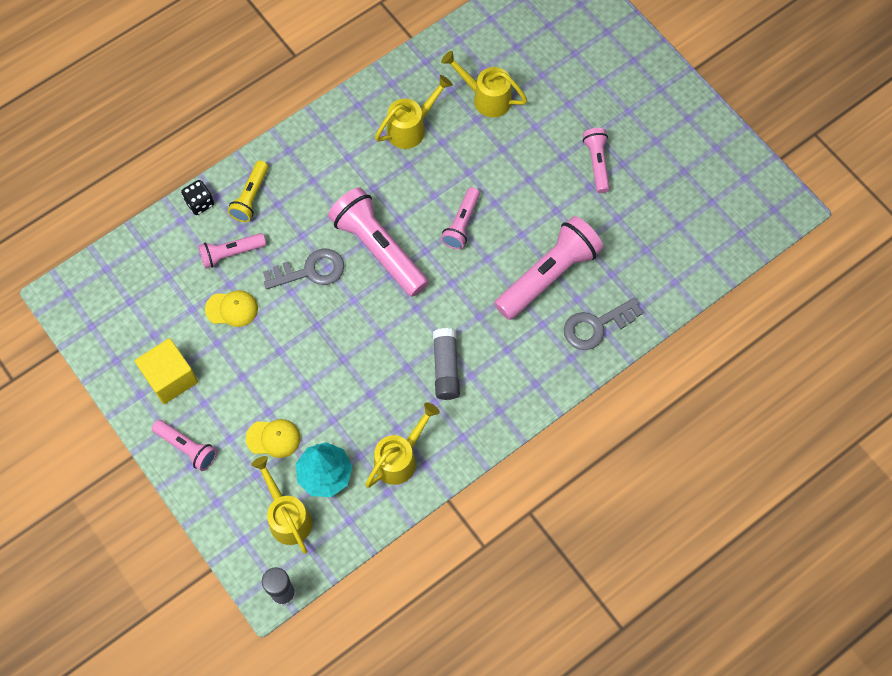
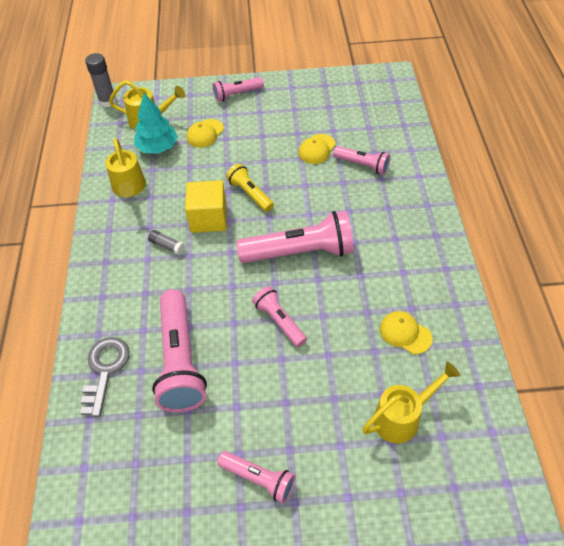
camera: 125 degrees right, 15 degrees down
yellow cube [135,338,198,404] -> yellow cube moved to [185,180,227,233]
black dice [181,180,214,215] -> none
pink flashlight [198,233,266,269] -> pink flashlight turned 105 degrees clockwise [333,146,391,175]
yellow flashlight [228,161,268,222] -> yellow flashlight moved to [226,164,274,212]
grey key [263,249,344,289] -> none
yellow watering can [375,75,453,149] -> yellow cap [380,311,433,354]
grey glue stick [433,328,460,400] -> grey glue stick [148,230,185,255], size x0.59

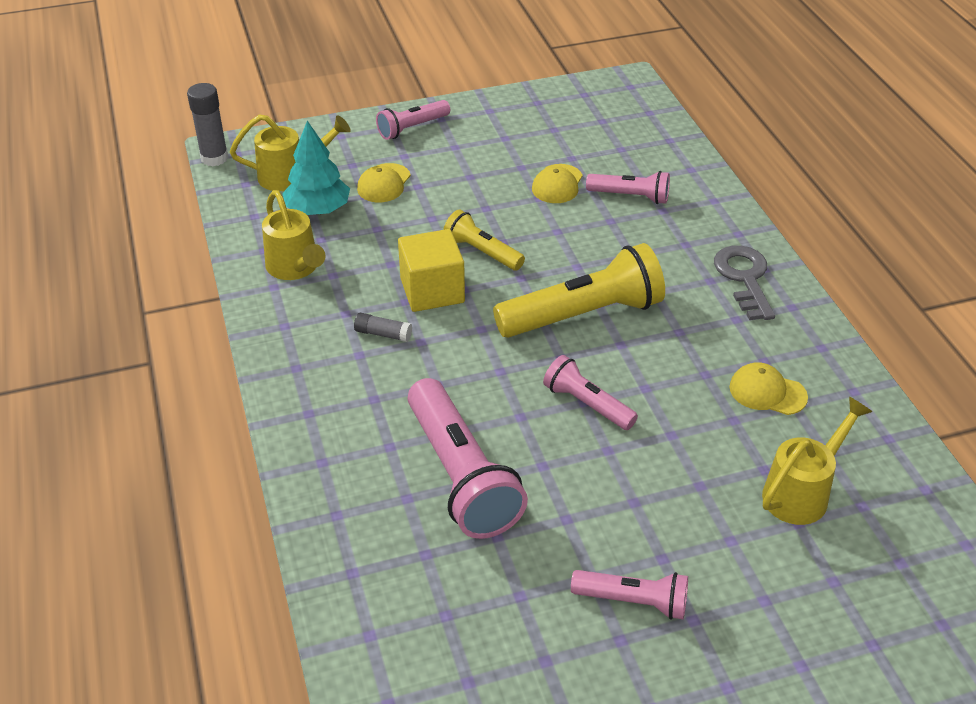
camera: 15 degrees left, 10 degrees down
grey key [80,337,130,417] -> grey key moved to [714,245,775,320]
pink flashlight [236,211,354,263] -> yellow flashlight [493,243,665,338]

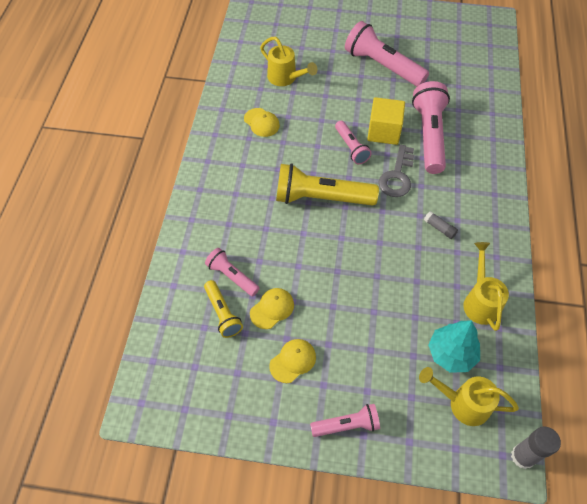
camera: 155 degrees left, 15 degrees up
yellow cap [357,163,411,202] -> yellow cap moved to [269,339,316,383]
yellow cube [398,229,465,312] -> yellow cube moved to [367,97,405,145]
yellow flashlight [443,210,525,270] -> yellow flashlight moved to [204,280,243,338]
pink flashlight [571,570,688,620] -> pink flashlight [345,21,429,87], size x1.82
grey key [714,245,775,320] -> grey key moved to [378,145,414,197]
yellow watering can [762,397,872,525] -> yellow watering can turned 120 degrees counterclockwise [260,37,317,86]

